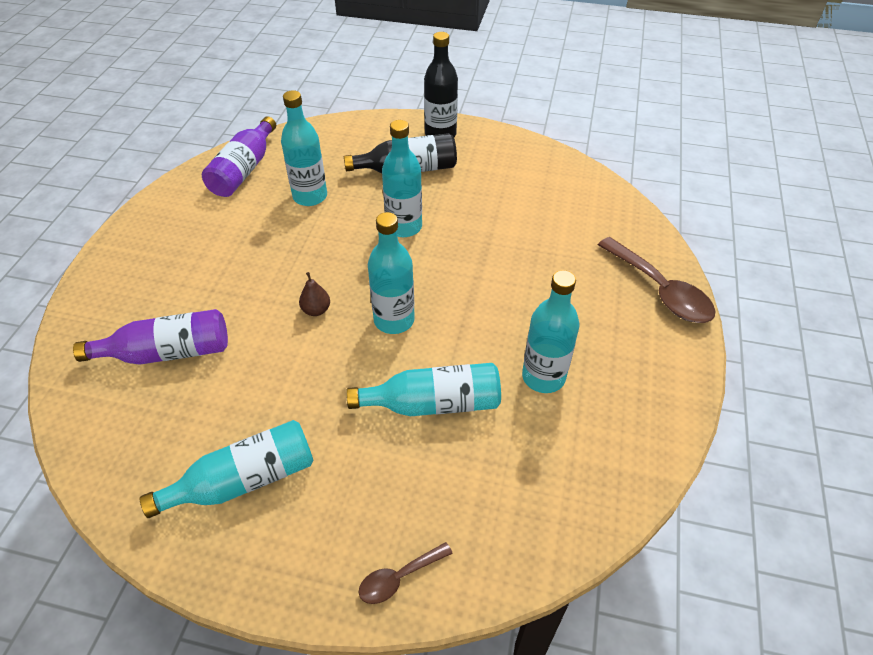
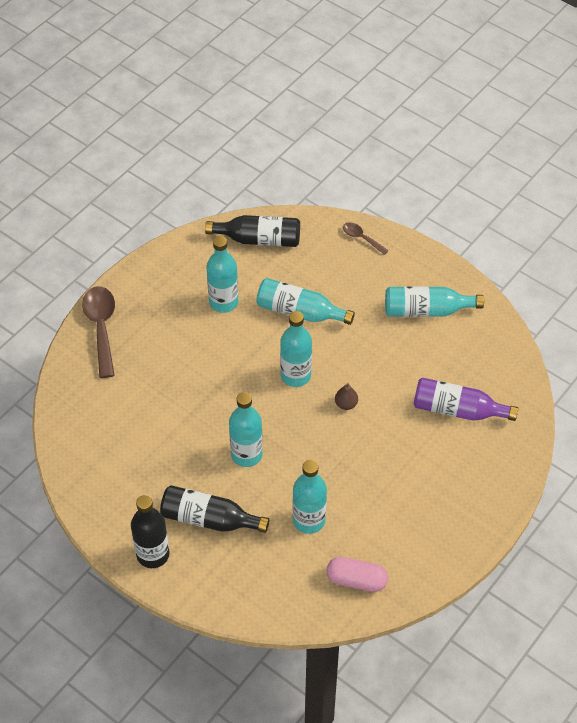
camera: 155 degrees left, 5 degrees up
purple bottle [202,116,276,197] -> pink capsule [326,557,388,592]
brown spoon [359,542,453,604] -> brown spoon turned 135 degrees counterclockwise [343,222,389,255]
none -> black bottle [205,215,300,247]

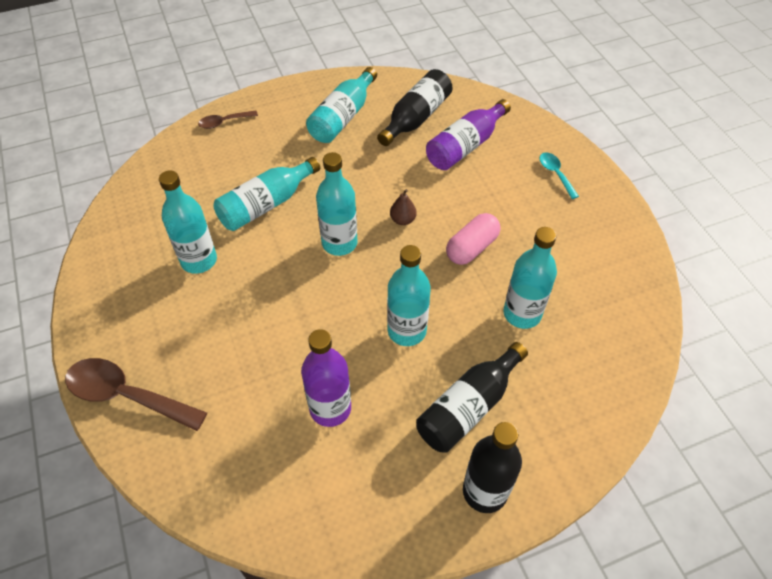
camera: 60 degrees left, 0 degrees up
black bottle [205,215,300,247] -> black bottle moved to [377,69,453,146]
pink capsule [326,557,388,592] -> pink capsule moved to [446,213,500,265]
none -> purple bottle [301,329,351,427]
none -> turquoise spoon [539,152,579,199]

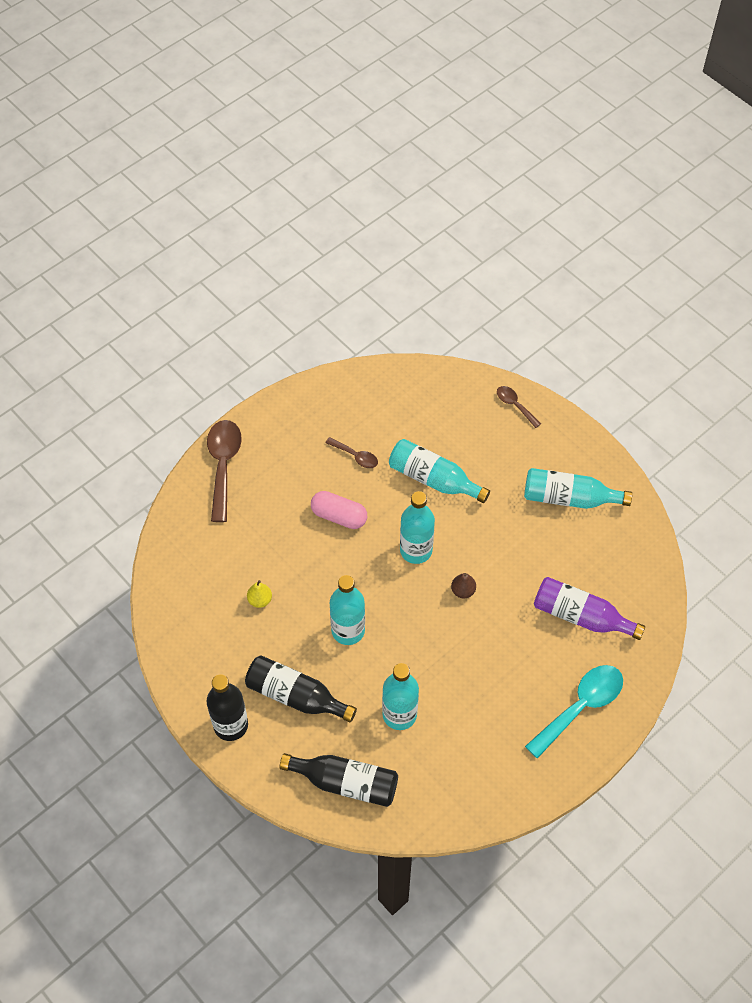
camera: 70 degrees right, 5 degrees up
turquoise bottle [159,170,217,274] -> brown spoon [325,437,378,468]
purple bottle [301,329,351,427] -> yellow pear [247,580,272,608]
black bottle [377,69,453,146] -> black bottle moved to [279,753,398,807]
pink capsule [446,213,500,265] -> pink capsule moved to [311,491,367,529]
turquoise spoon [539,152,579,199] -> turquoise spoon [525,665,623,759], size x1.92

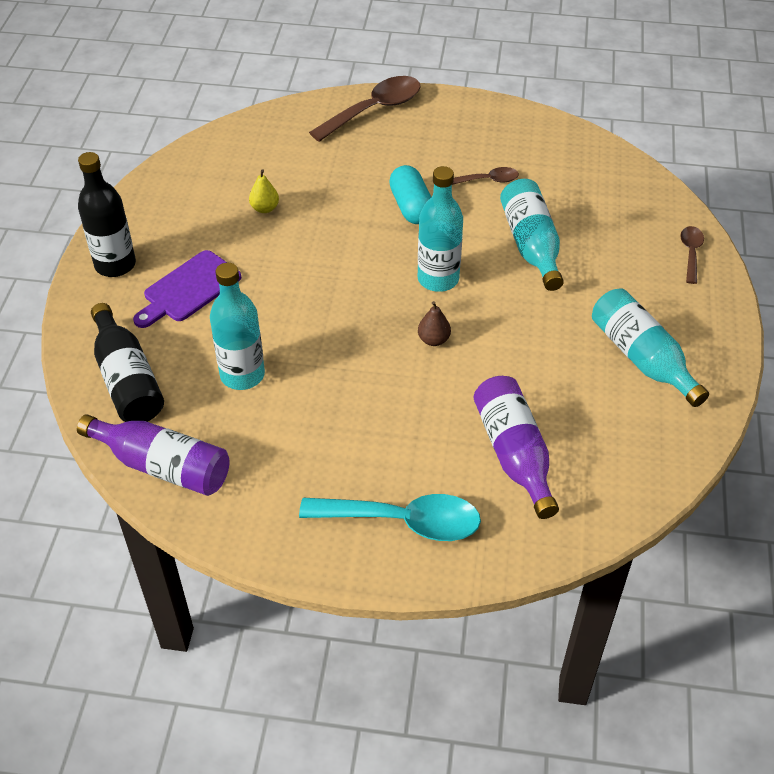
camera: 50 degrees right, 10 degrees down
black bottle [245,655,357,723] -> purple cutting board [133,250,242,328]
pink capsule [311,491,367,529] -> turquoise capsule [389,165,431,224]
brown spoon [325,437,378,468] -> brown spoon turned 90 degrees counterclockwise [452,167,519,185]
turquoise bottle [330,575,365,645] -> none
none -> purple bottle [77,414,229,496]

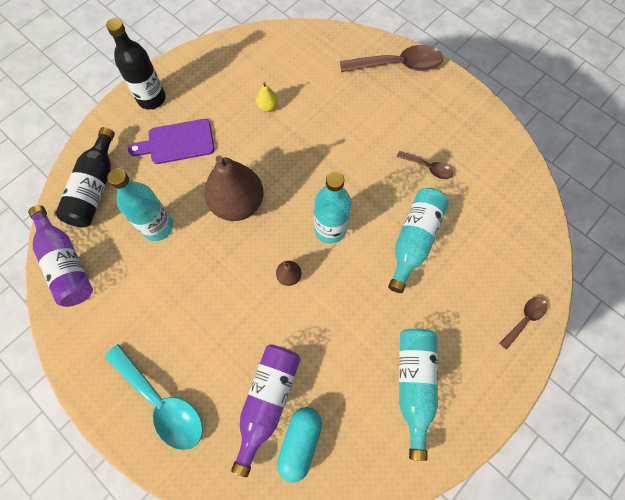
camera: 35 degrees right, 20 degrees up
turquoise capsule [389,165,431,224] -> turquoise capsule moved to [277,407,322,483]
none -> brown pear [204,155,264,221]

